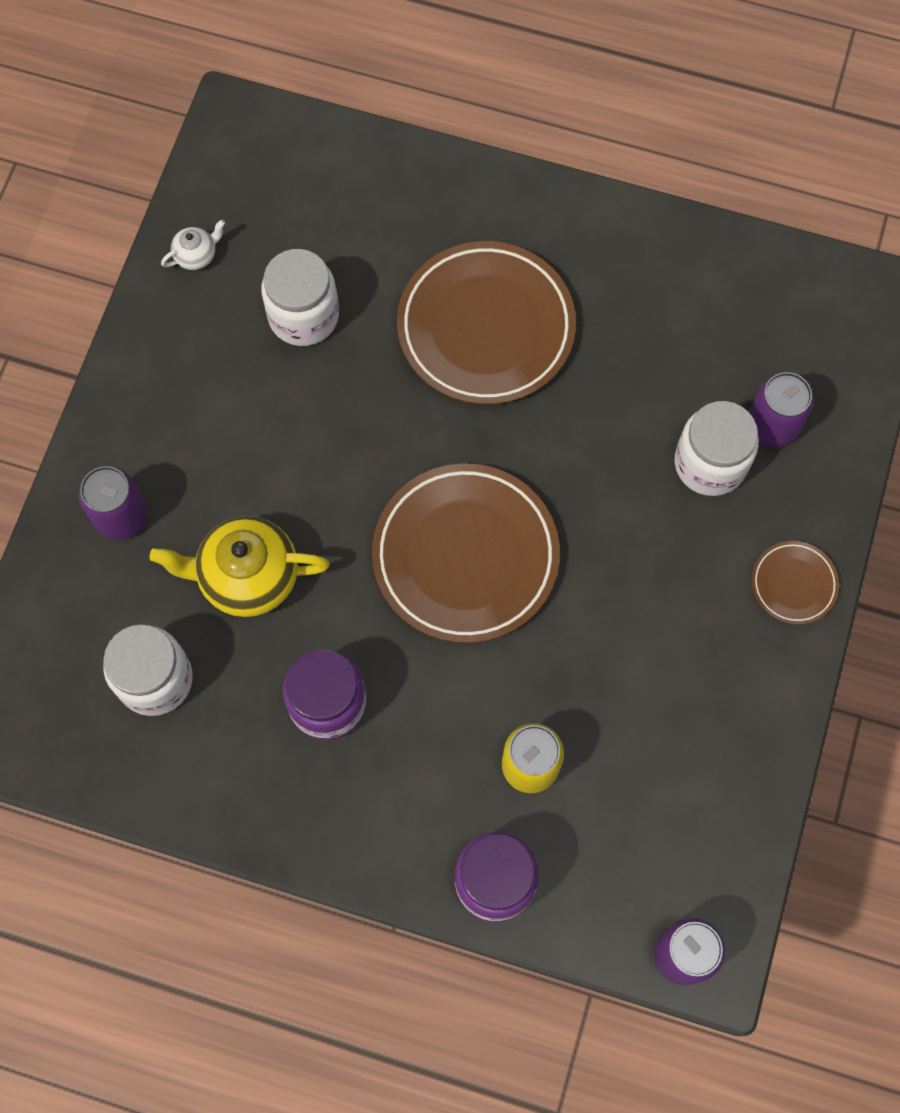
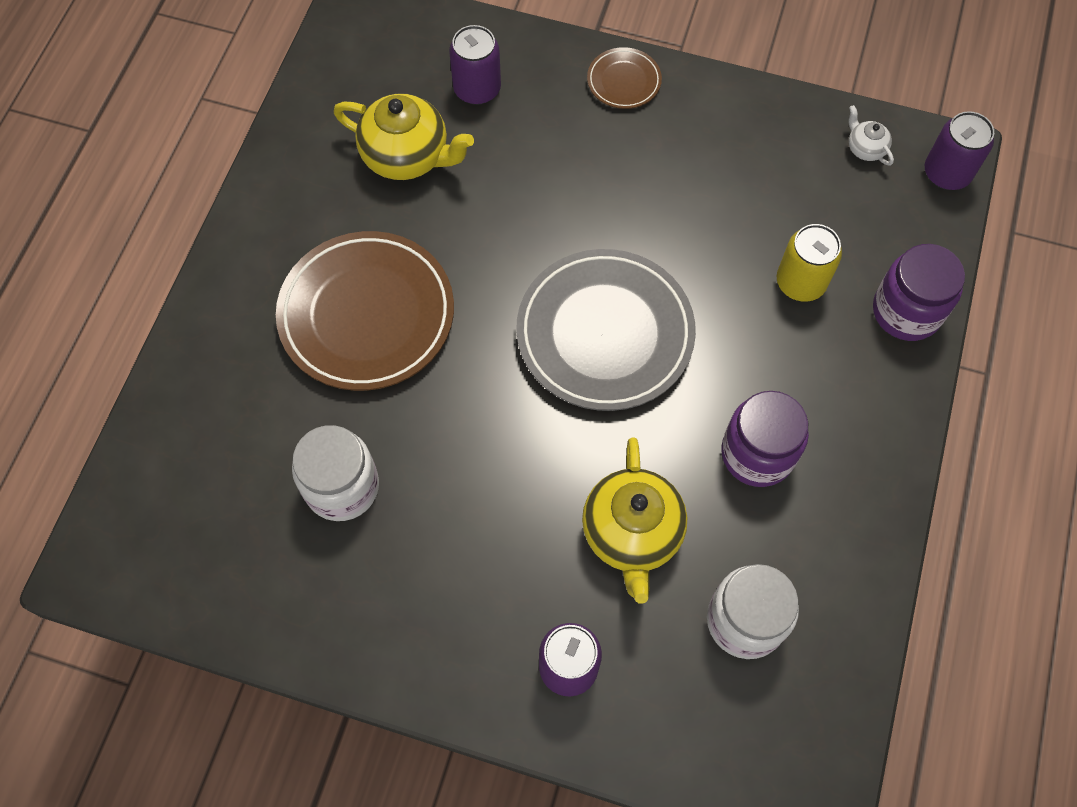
camera: 90 degrees left, 5 degrees down
white teapot [161,220,225,270] -> white teapot moved to [849,105,894,166]
brown plate [372,463,560,643] -> grey plate [516,249,696,411]
white jar [675,401,759,496] -> none
none -> yellow teapot [333,93,474,180]

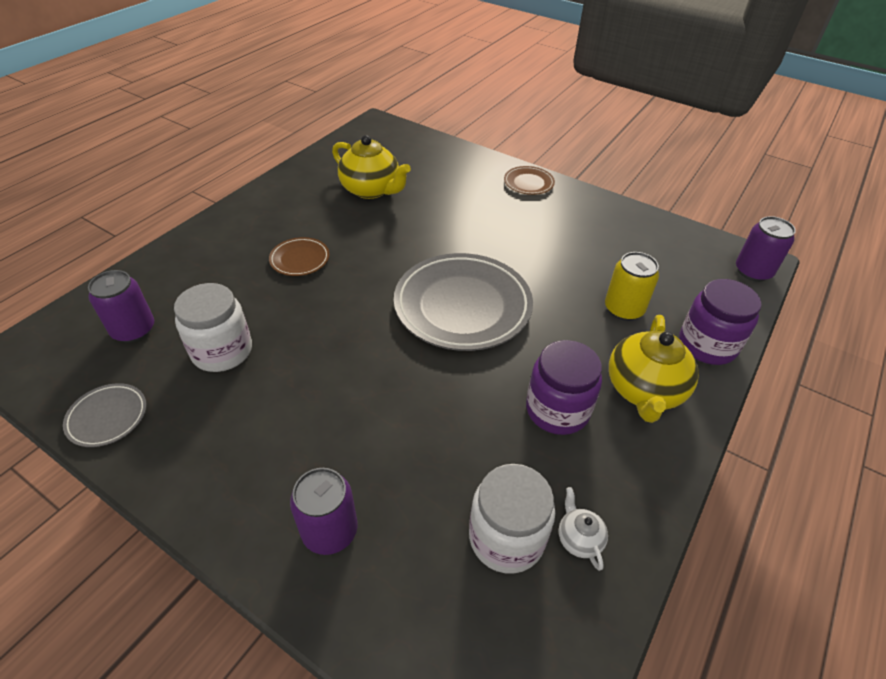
camera: 15 degrees right, 20 degrees down
brown plate [276,231,454,391] -> brown plate [269,237,330,276], size x0.46
purple can [449,25,501,105] -> purple can moved to [88,270,154,343]
yellow teapot [582,437,687,604] -> yellow teapot moved to [609,315,699,423]
white teapot [849,105,894,166] -> white teapot moved to [559,487,608,571]
none -> grey plate [63,383,146,447]

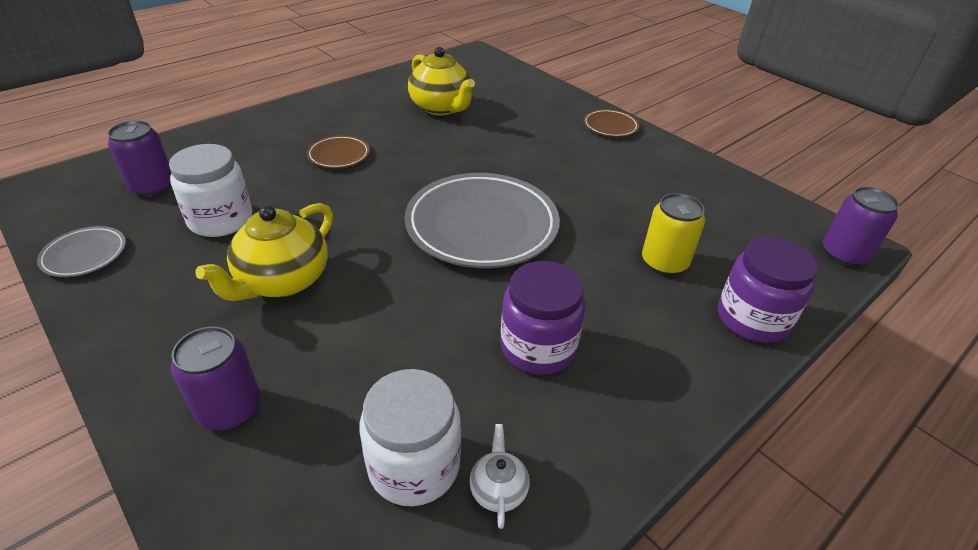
camera: 15 degrees right, 5 degrees down
yellow teapot [609,315,699,423] -> yellow teapot moved to [195,203,333,301]

